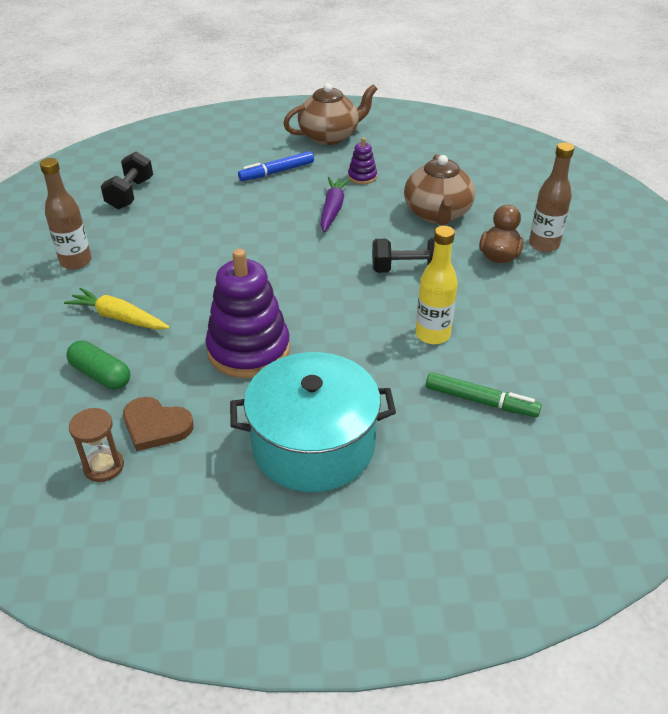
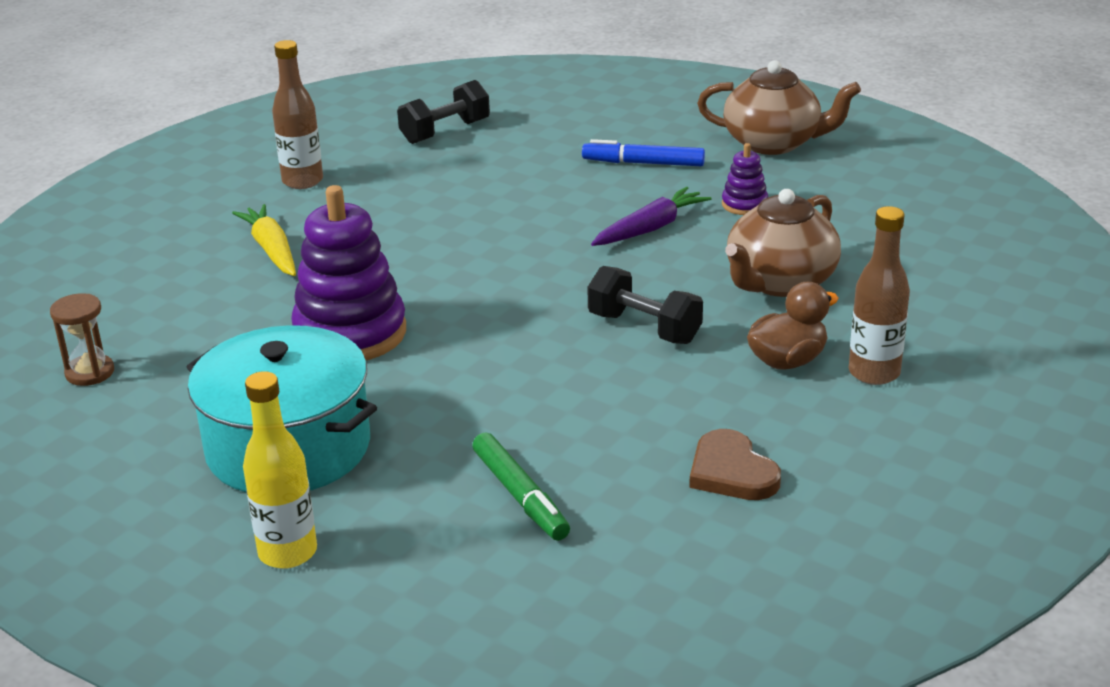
camera: 40 degrees right, 10 degrees down
green capsule [66,340,130,390] -> none
brown heart [123,397,194,451] -> brown heart moved to [689,429,781,500]
yellow bottle [416,226,458,344] -> yellow bottle moved to [243,371,317,569]

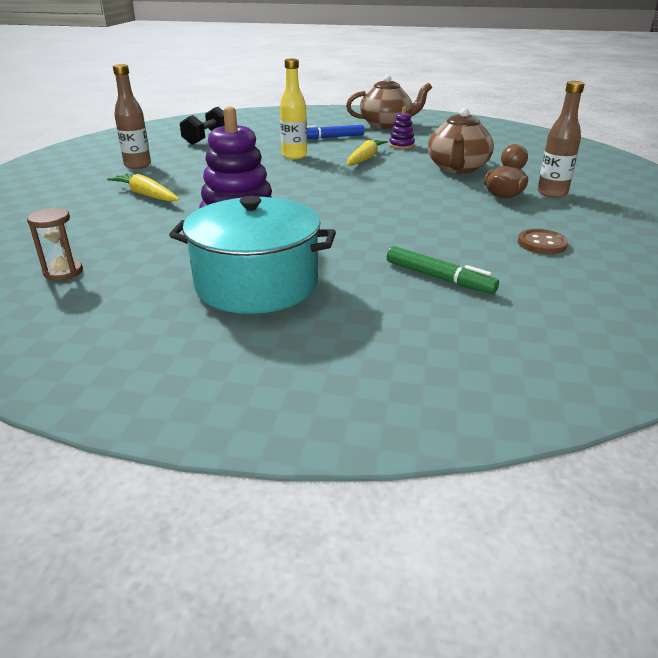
camera: 25 degrees left, 0 degrees up
yellow bottle [243,371,317,569] -> yellow bottle moved to [280,59,307,159]
black dumbbell [587,266,703,344] -> none
purple carrot [591,187,711,246] -> yellow carrot [347,139,388,165]
brown heart [689,429,781,500] -> brown button [518,229,568,254]

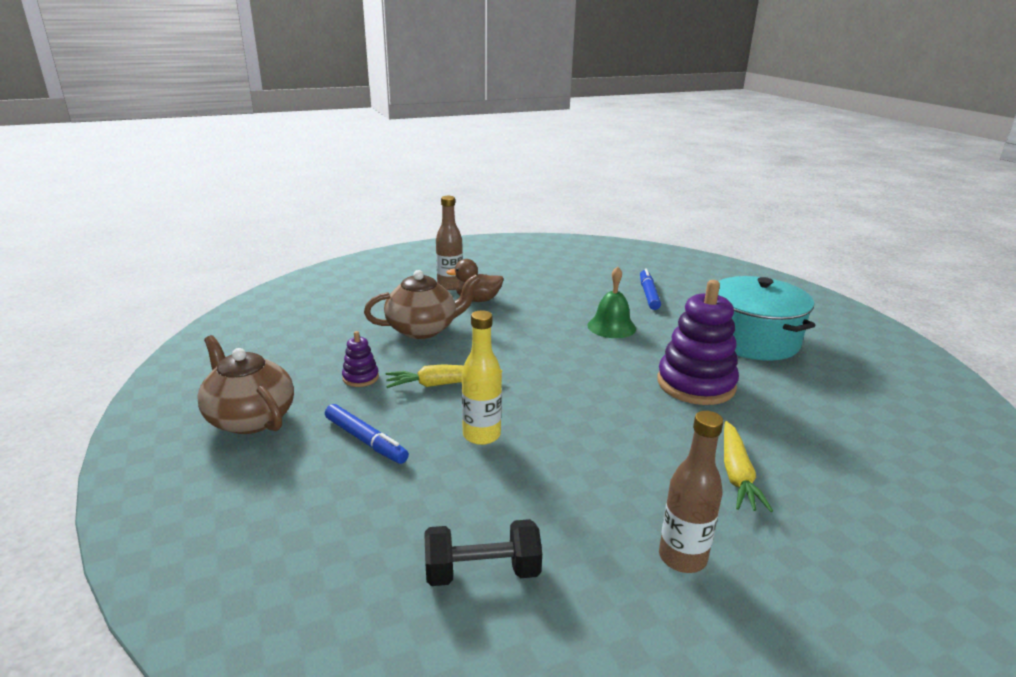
camera: 125 degrees left, 5 degrees down
brown hourglass [27,207,83,281] -> none
green marker [387,246,499,294] -> blue marker [640,268,661,310]
brown button [518,229,568,254] -> none
none -> green bell [587,266,636,338]

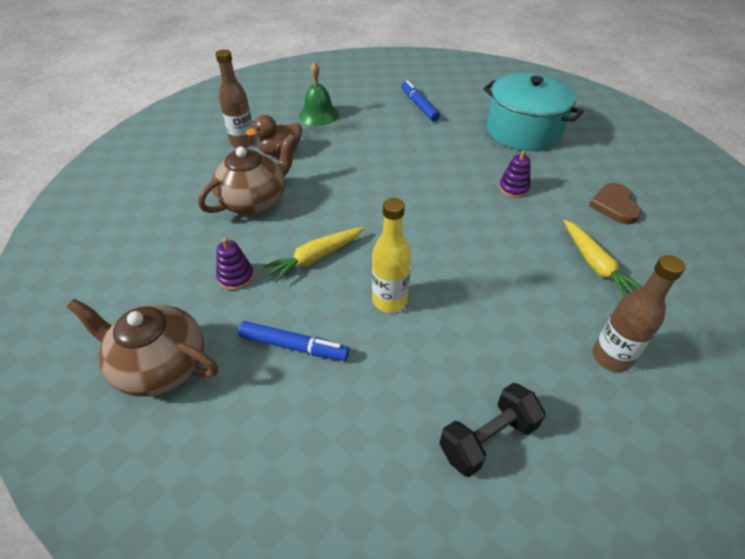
camera: 25 degrees left, 20 degrees up
green bell [587,266,636,338] -> green bell moved to [299,62,339,126]
purple stacking toy [657,280,739,405] -> purple stacking toy [499,150,531,198], size x0.46
none -> brown heart [589,183,642,224]

